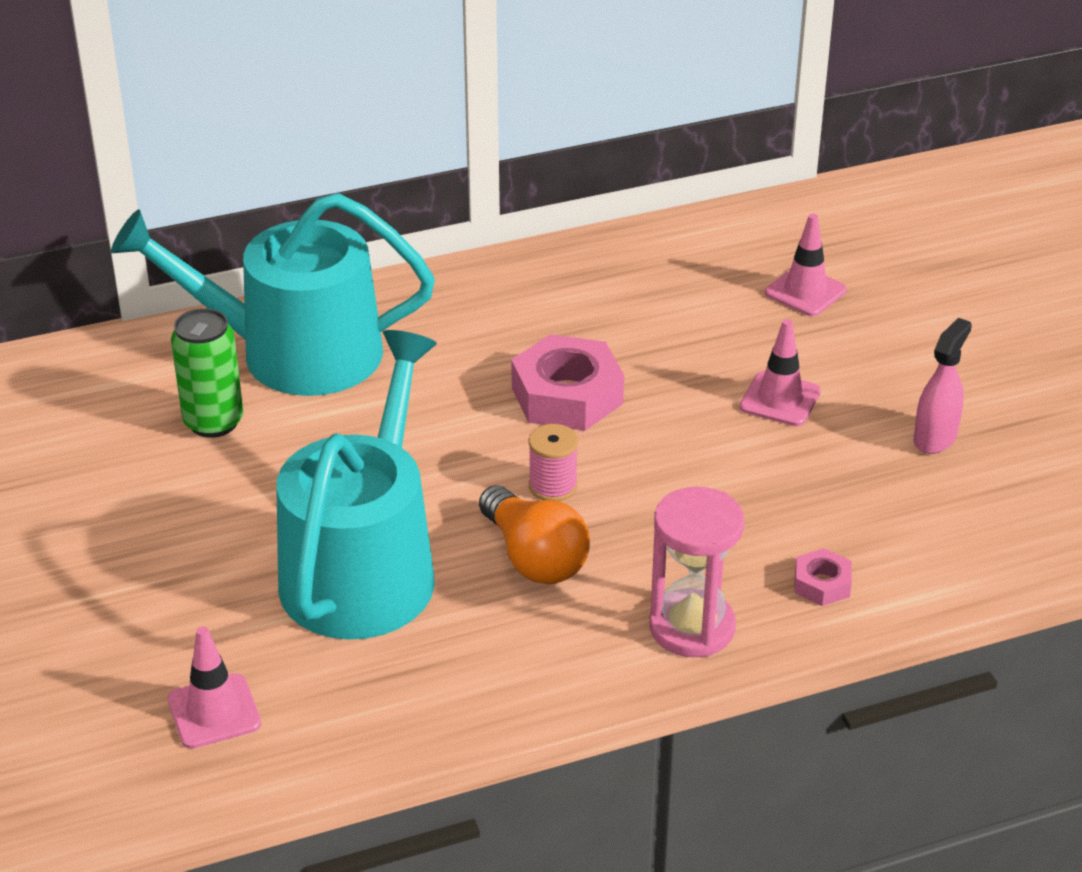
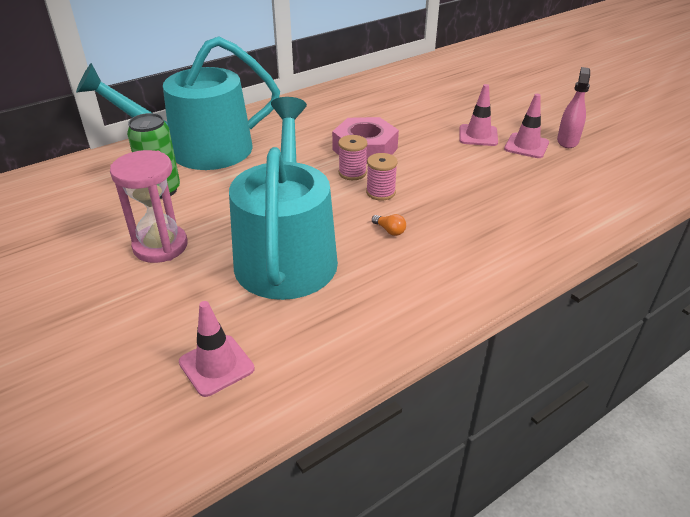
camera: 15 degrees left, 0 degrees up
orange light bulb [479,485,590,584] -> orange light bulb [372,214,406,236], size x0.41
pink hourglass [650,487,744,657] -> pink hourglass moved to [110,150,188,263]
pink traffic cone [765,214,847,316] -> pink traffic cone moved to [504,94,549,158]
pink nut [795,548,852,606] -> none
none -> pink spool [338,135,367,180]

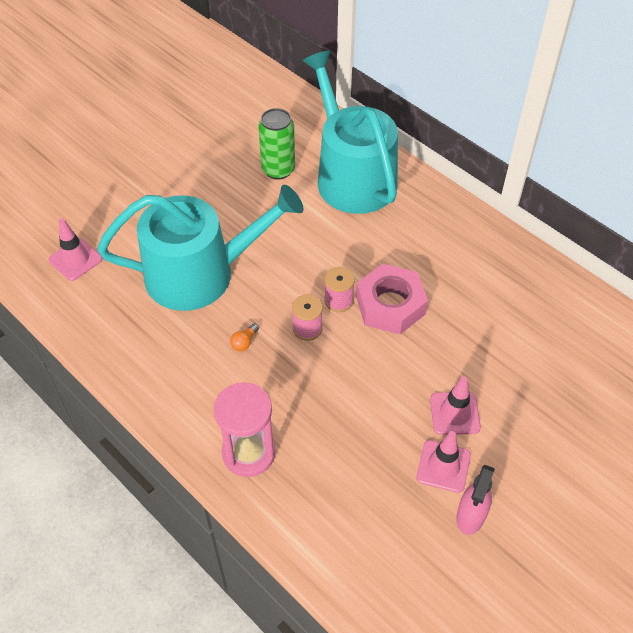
camera: 80 degrees right, 15 degrees up
pink hourglass [110,150,188,263] -> pink hourglass moved to [214,382,276,477]
pink spray bottle [557,67,590,148] -> pink spray bottle turned 105 degrees clockwise [456,465,495,535]

